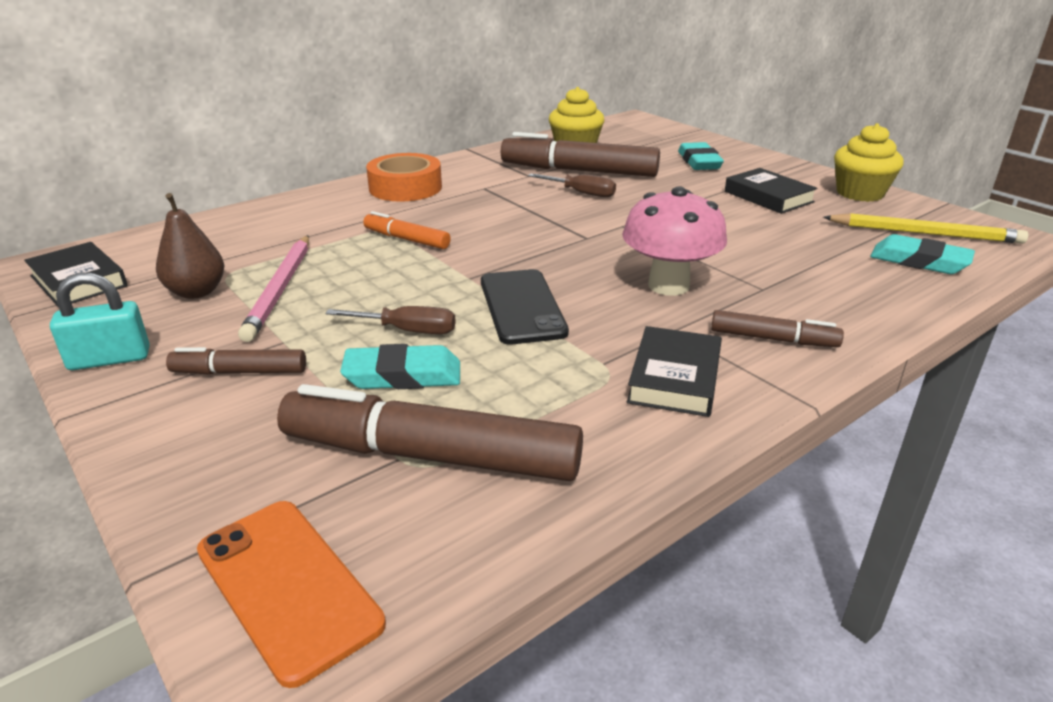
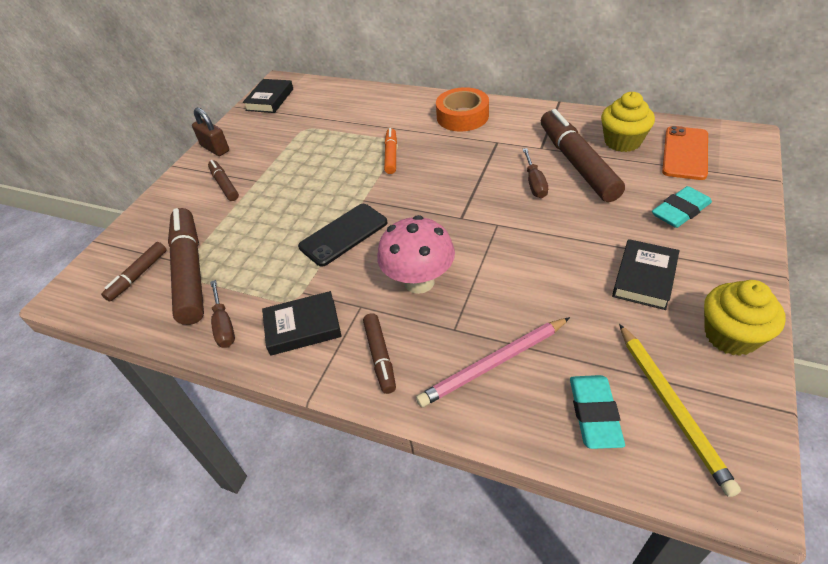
camera: 65 degrees right, 15 degrees up
turquoise padlock [50,272,150,370] -> brown padlock [192,108,229,156]
brown pear [156,193,224,299] -> none
orange phone [197,501,386,688] -> orange phone moved to [662,126,708,180]
pink pencil [238,235,309,342] -> pink pencil moved to [416,317,570,407]
brown screwdriver [326,306,456,334] -> brown screwdriver moved to [210,280,235,348]
turquoise eraser [340,344,460,389] -> none
none -> brown marker [101,242,167,302]

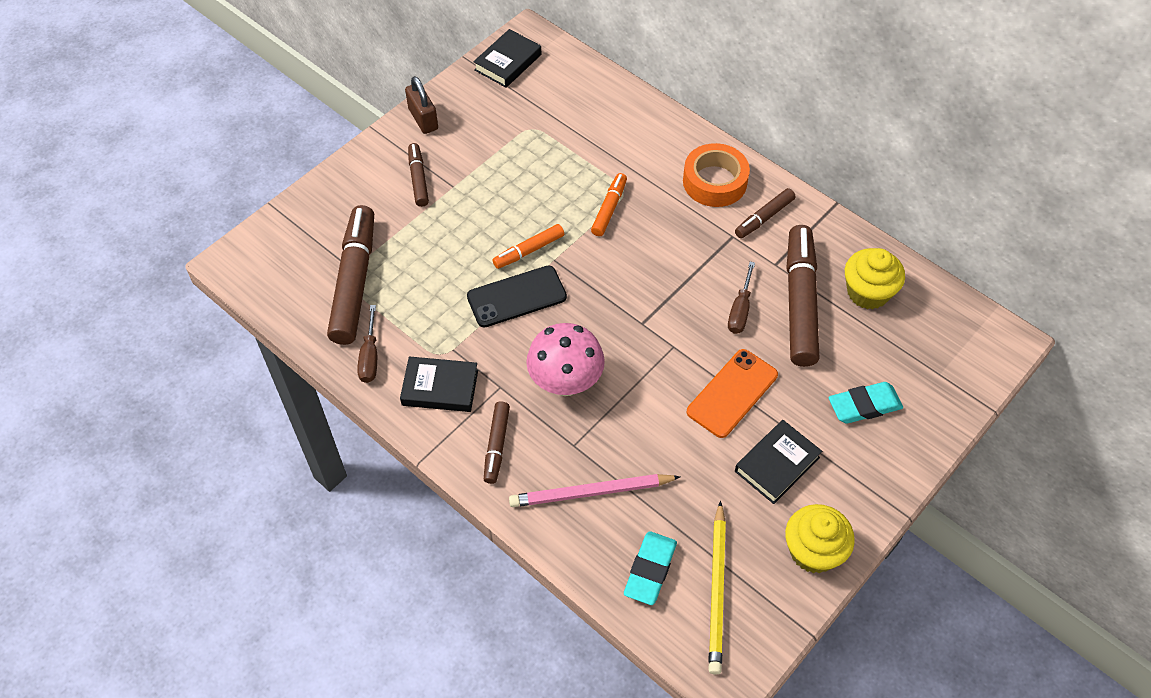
camera: 15 degrees right, 10 degrees up
brown marker [101,242,167,302] -> brown marker moved to [735,188,795,238]
orange phone [662,126,708,180] -> orange phone moved to [687,349,778,438]
none -> orange marker [493,224,564,269]

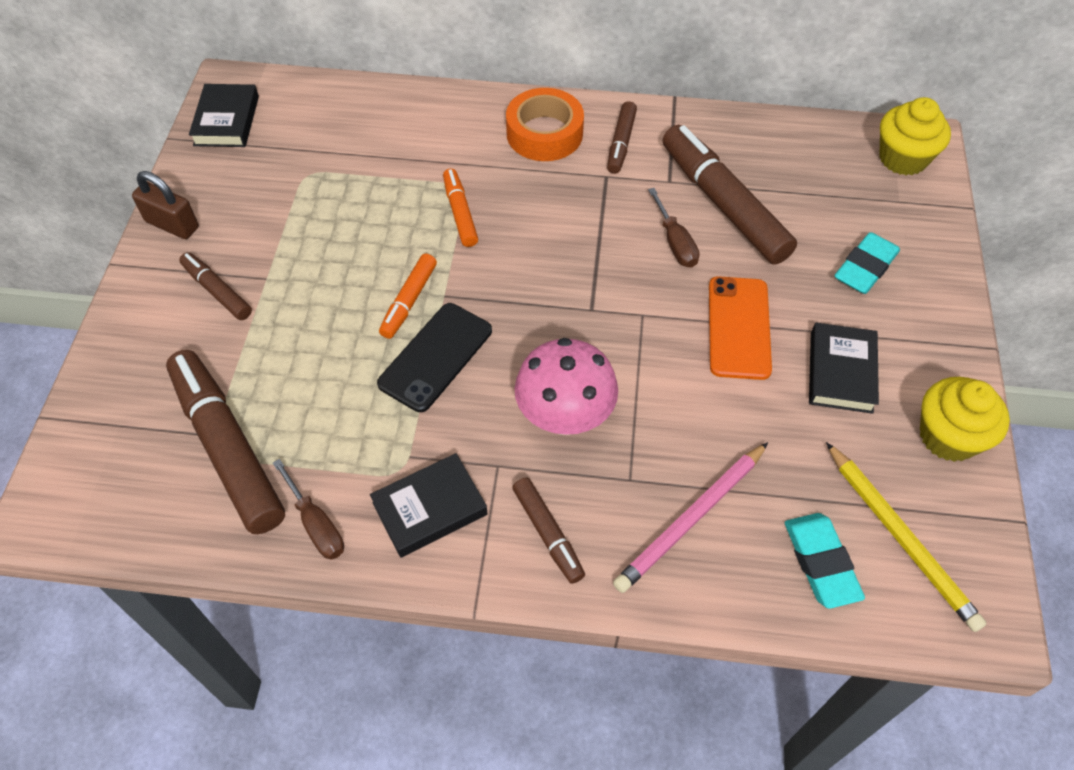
camera: 35 degrees left, 0 degrees up
yellow cupcake [845,248,905,309] -> yellow cupcake moved to [879,97,951,175]

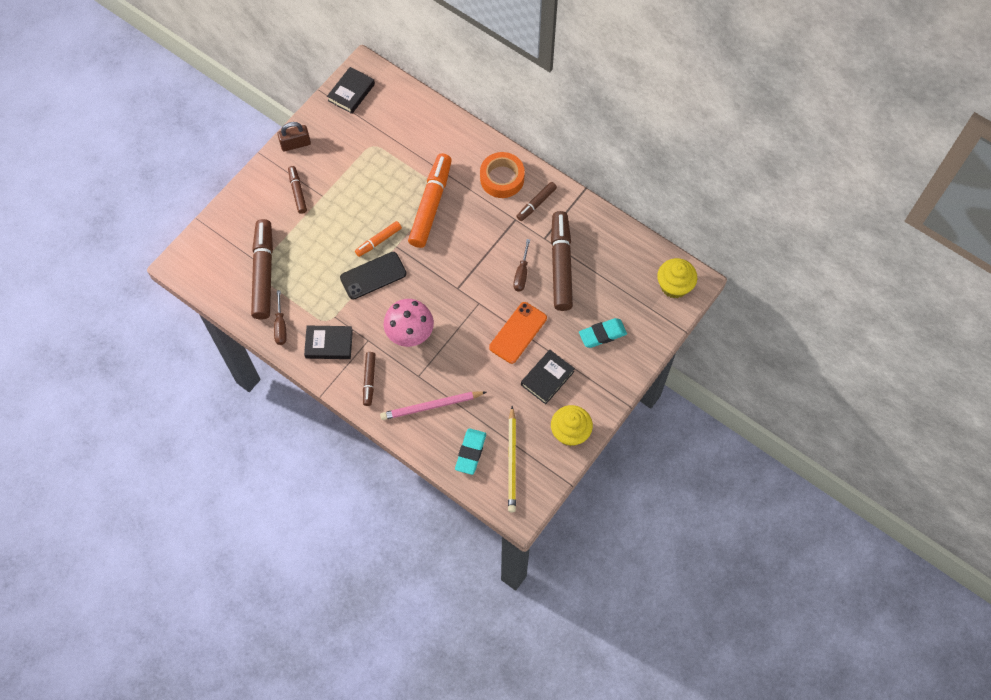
camera: 30 degrees right, 10 degrees up
brown padlock [132,171,199,239] -> brown padlock turned 75 degrees counterclockwise [277,122,311,151]
orange marker [443,169,478,247] -> orange marker [408,154,452,248], size x1.95

